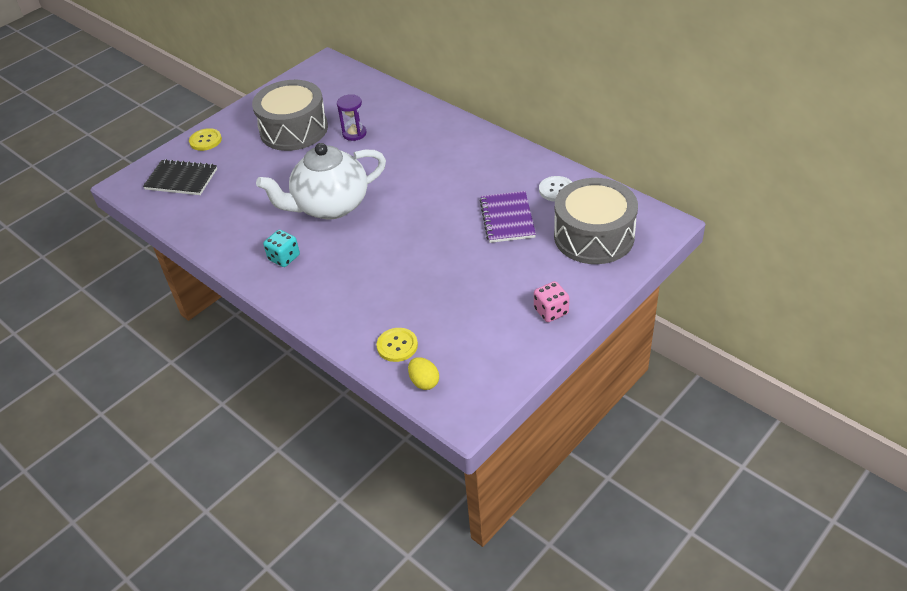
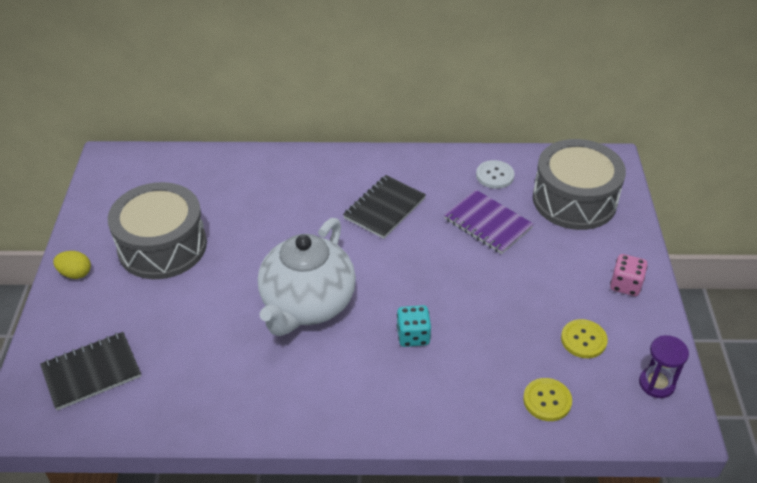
camera: 45 degrees left, 0 degrees up
yellow button [189,128,222,151] -> yellow button moved to [561,319,608,358]
turquoise dice [263,230,300,267] -> turquoise dice moved to [397,305,431,347]
purple hourglass [337,94,367,141] -> purple hourglass moved to [639,335,689,398]
yellow egg [408,357,439,390] -> yellow egg moved to [53,251,91,279]
none -> black notebook [343,175,426,239]

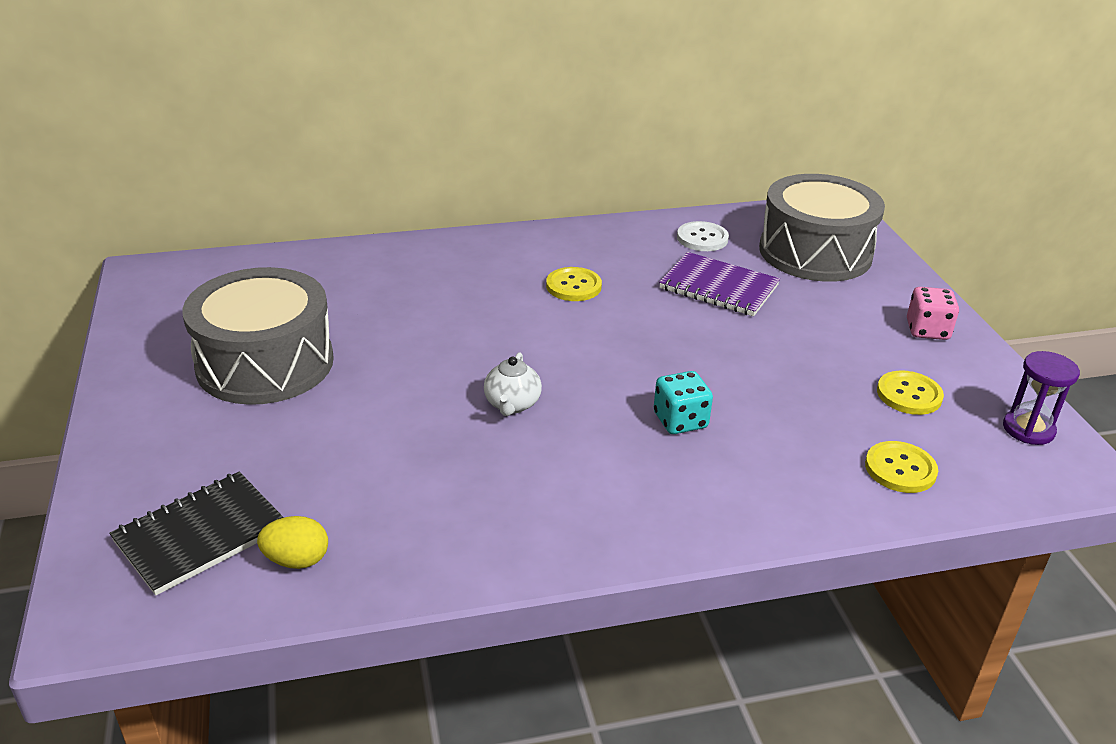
camera: 15 degrees left, 10 degrees down
yellow egg [53,251,91,279] -> yellow egg moved to [257,516,328,569]
white teapot [258,218,356,336] -> white teapot [484,352,542,416], size x0.40
black notebook [343,175,426,239] -> yellow button [546,267,602,301]

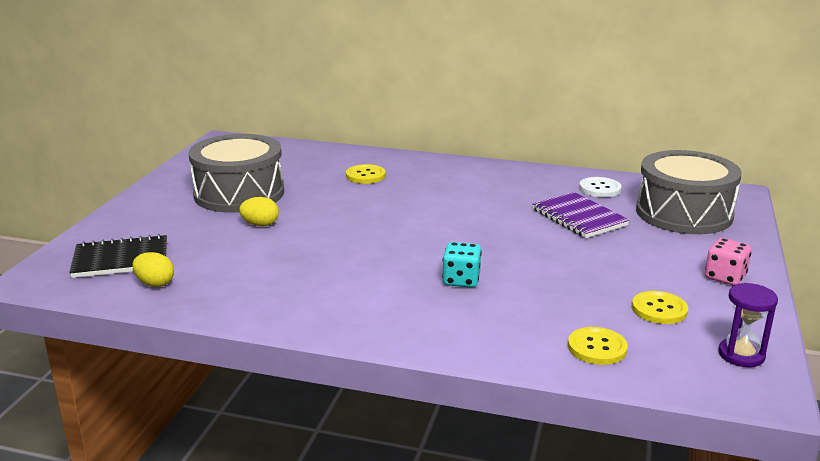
camera: 30 degrees right, 10 degrees down
white teapot [484,352,542,416] -> none
yellow button [546,267,602,301] -> yellow button moved to [346,164,386,184]
none -> yellow egg [239,197,279,226]

